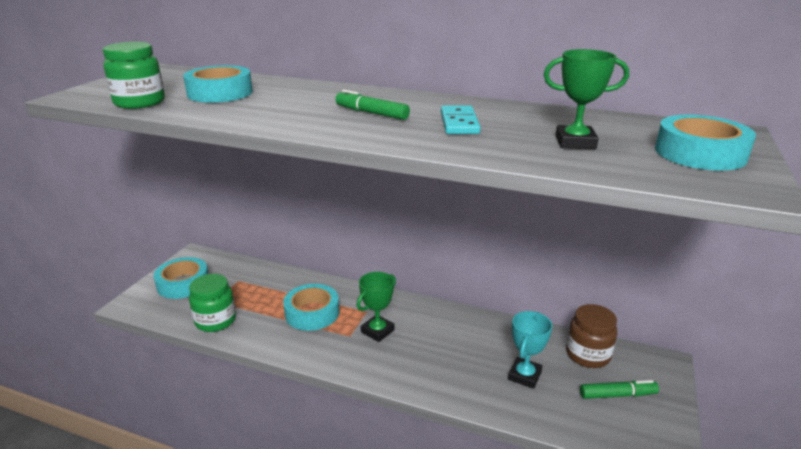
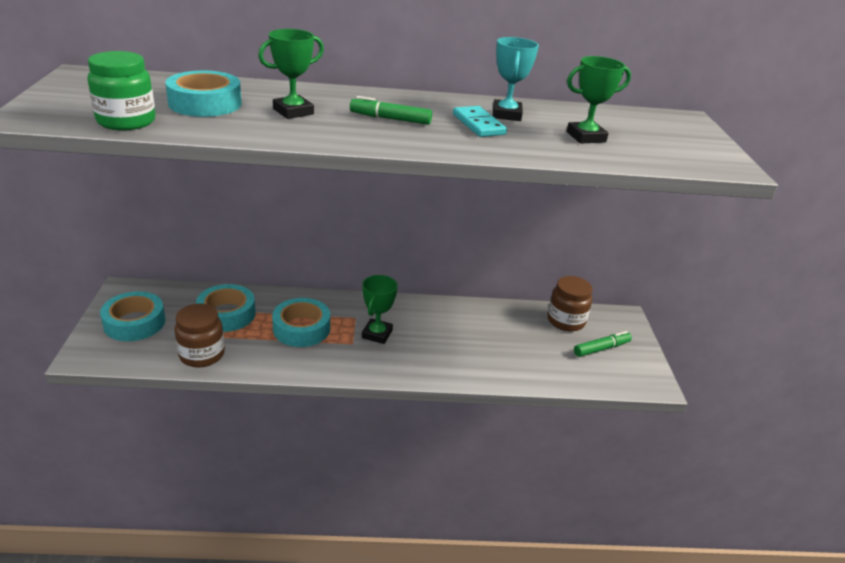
camera: 25 degrees left, 5 degrees up
green jar [189,274,236,332] -> brown jar [174,304,225,367]
turquoise trophy [508,311,553,389] -> turquoise trophy moved to [493,37,539,121]
turquoise tape [655,115,756,171] -> turquoise tape moved to [196,284,256,332]
none -> green trophy [258,29,324,119]

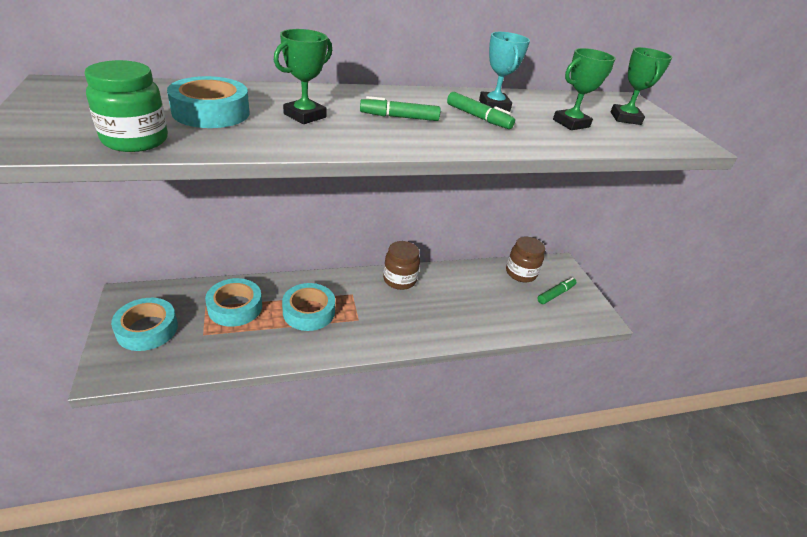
camera: 15 degrees left, 5 degrees up
brown jar [174,304,225,367] -> brown jar moved to [383,241,420,290]
green trophy [362,275,398,344] -> green trophy moved to [611,47,672,125]
turquoise domino [453,106,507,137] -> green marker [447,92,515,129]

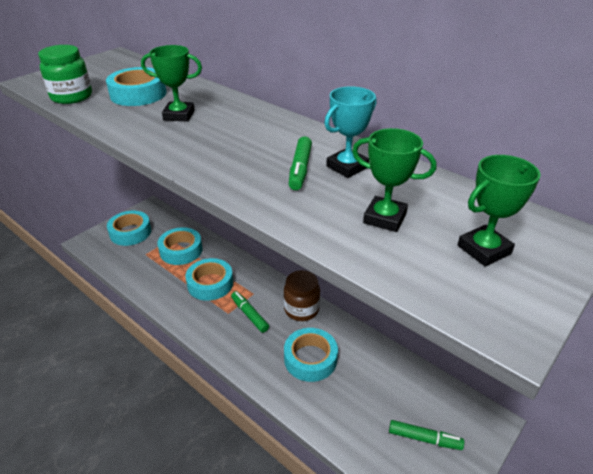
camera: 60 degrees right, 0 degrees up
green marker [360,96,441,121] -> green marker moved to [231,291,269,333]
brown jar [506,237,545,282] -> none
none -> turquoise tape [284,328,338,382]

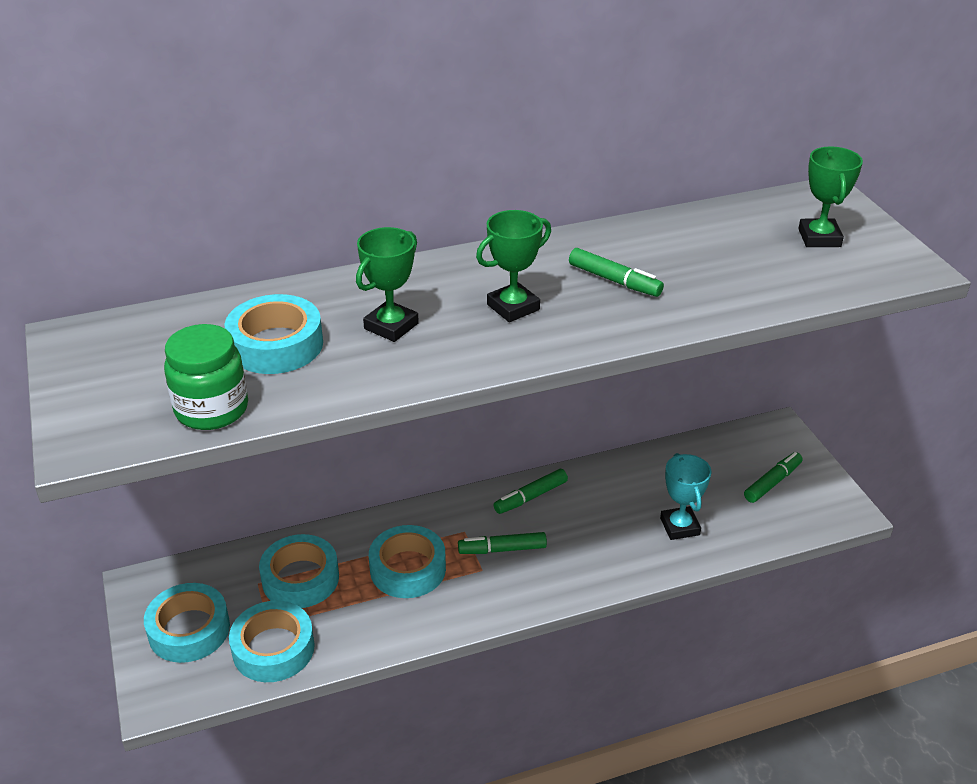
camera: 60 degrees left, 0 degrees up
brown jar [284,270,320,321] -> green marker [494,469,568,514]
turquoise tape [284,328,338,382] -> turquoise tape moved to [229,601,315,682]
turquoise trophy [324,86,376,178] -> turquoise trophy moved to [660,453,711,540]
green trophy [352,128,436,232] -> green trophy moved to [476,210,551,322]

